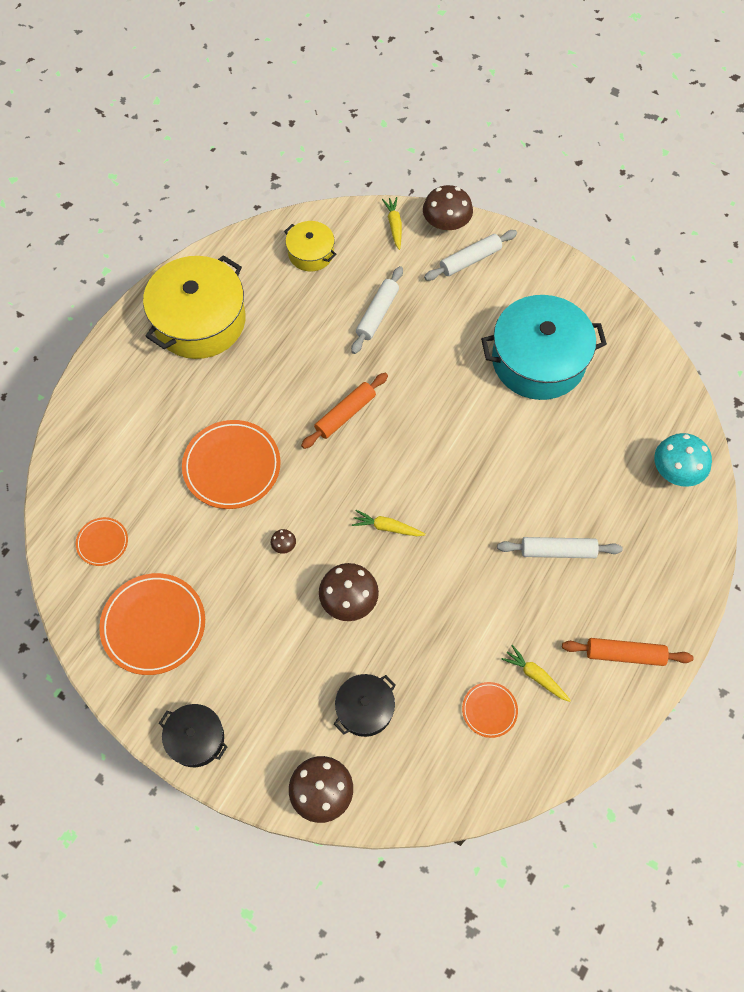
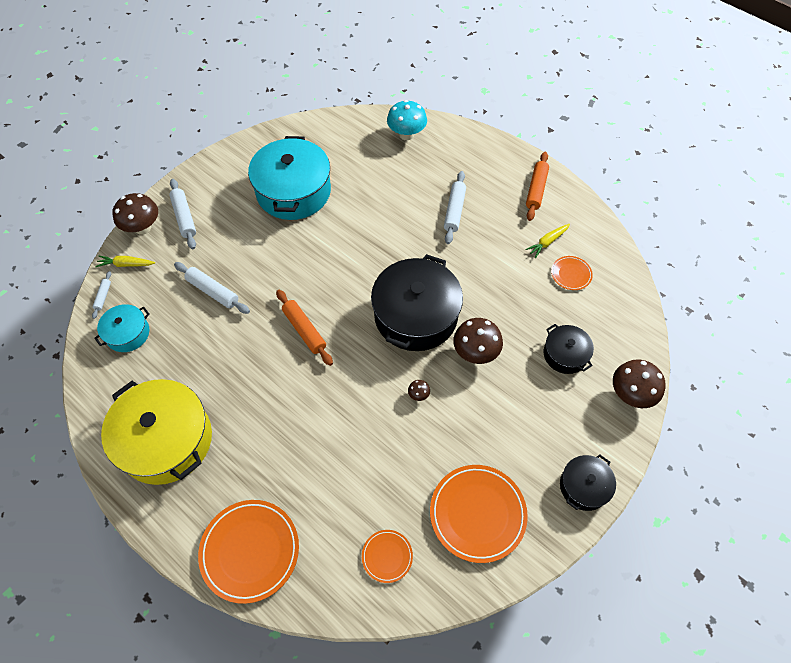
camera: 80 degrees left, 5 degrees down
orange plate [182,420,281,509] -> orange plate moved to [198,500,299,604]
yellow pot [284,221,336,271] -> turquoise pot [94,304,149,352]
yellow carrot [352,510,426,536] -> black pot [371,254,463,351]
none -> white rolling pin [92,271,111,319]

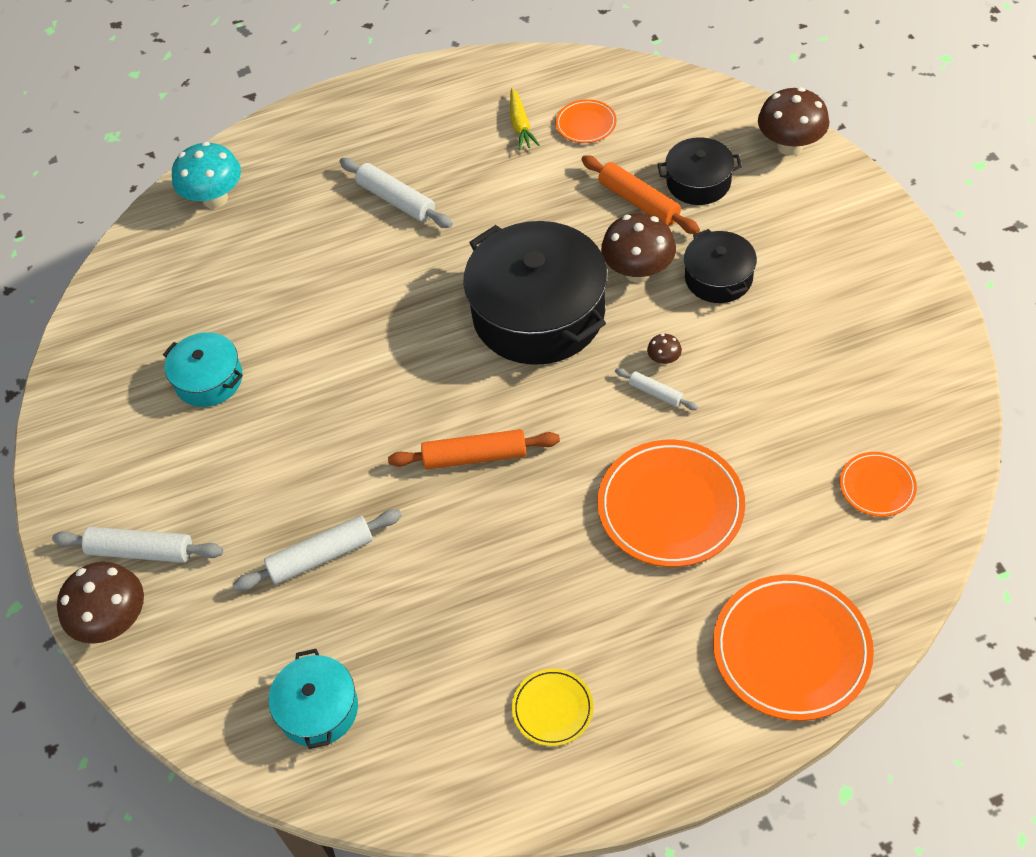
camera: 55 degrees left, 5 degrees down
white rolling pin [92,271,111,319] -> white rolling pin moved to [615,368,698,410]
yellow carrot [95,256,155,267] -> none
yellow pot [101,379,212,485] -> yellow plate [512,669,594,746]
turquoise pot [248,136,331,220] -> turquoise pot [163,332,243,407], size x0.51
orange plate [430,465,528,563] -> orange plate moved to [598,440,745,567]
orange rolling pin [526,152,549,221] -> orange rolling pin moved to [581,155,700,234]
black pot [560,454,616,511] -> black pot moved to [684,229,757,303]

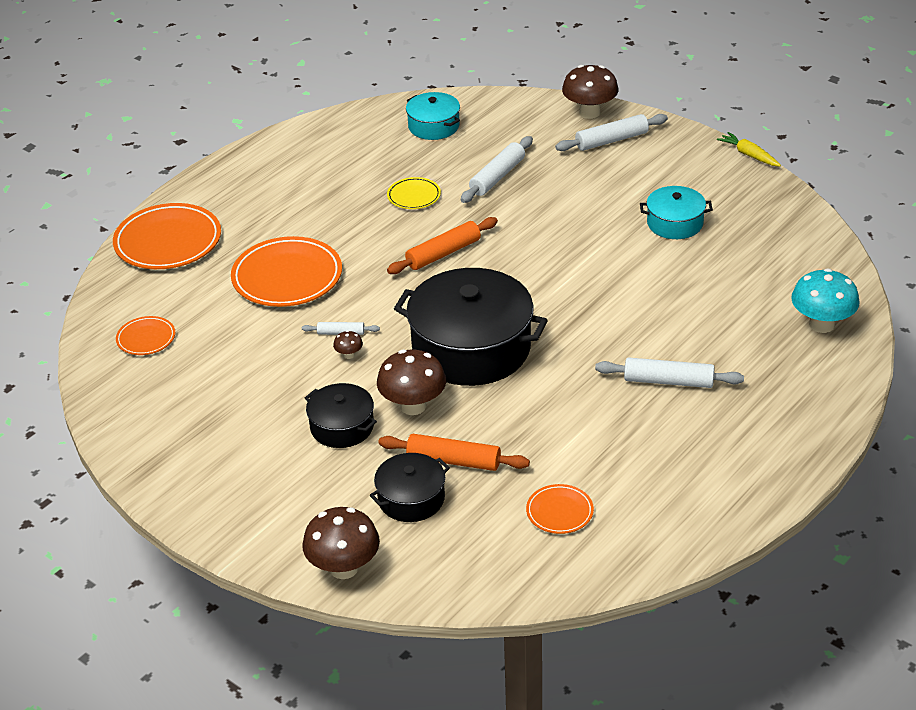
camera: 145 degrees right, 15 degrees down
yellow carrot [510,88,540,150] -> yellow carrot moved to [717,132,781,167]
yellow plate [512,669,594,746] -> yellow plate moved to [387,177,441,209]

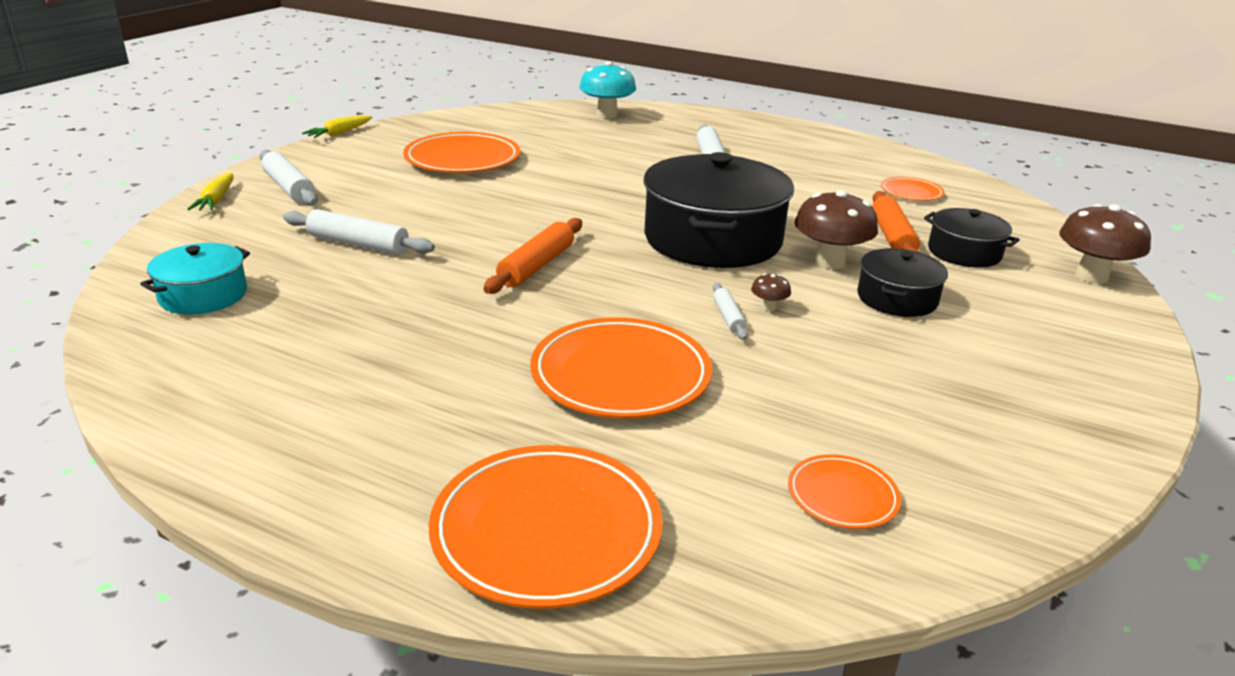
camera: 105 degrees left, 10 degrees down
yellow plate [387,177,441,209] -> none
orange rolling pin [387,217,498,274] -> orange rolling pin turned 75 degrees clockwise [483,218,582,294]
brown mushroom [562,65,619,119] -> yellow carrot [187,173,234,211]
turquoise pot [640,186,713,239] -> orange plate [403,132,521,173]

